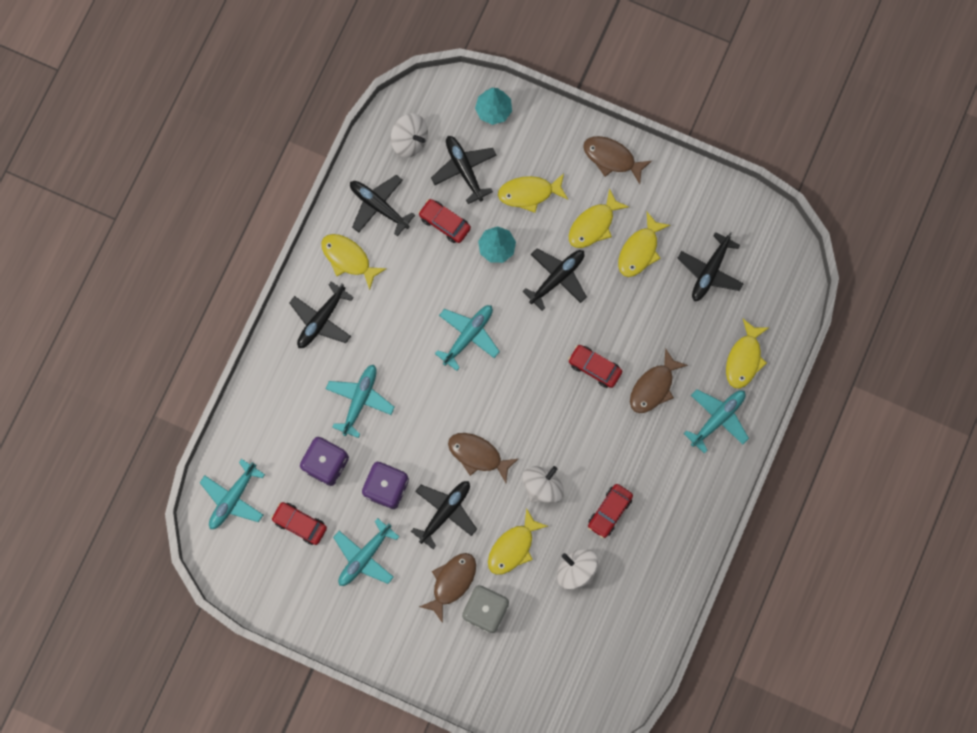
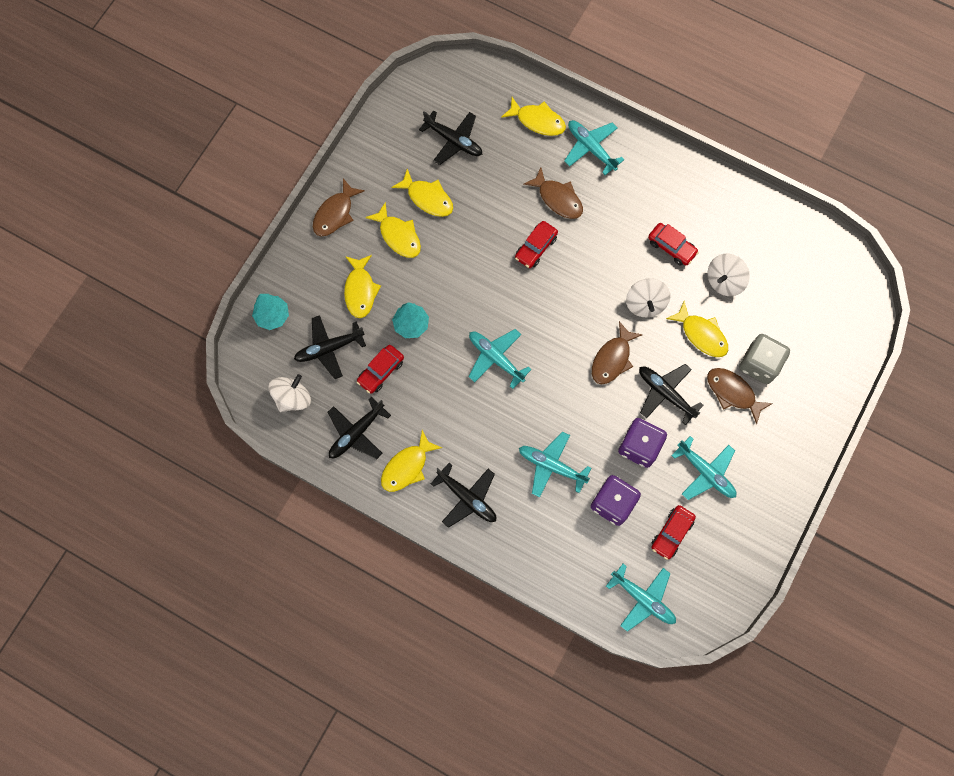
camera: 85 degrees left, 5 degrees down
black plane [522,249,587,311] -> none
white spinning top [522,466,564,503] -> white spinning top turned 135 degrees counterclockwise [626,278,670,317]

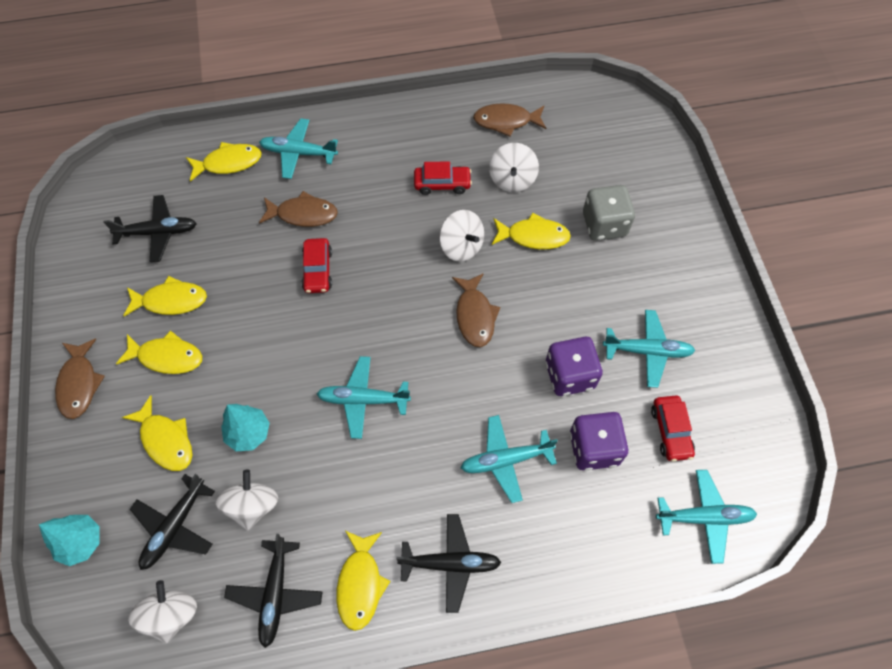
camera: 40 degrees left, 10 degrees down
red car [357,345,404,394] -> white spinning top [215,470,278,531]
black plane [639,364,704,425] -> none
brown fish [707,368,773,424] -> brown fish moved to [473,103,546,137]

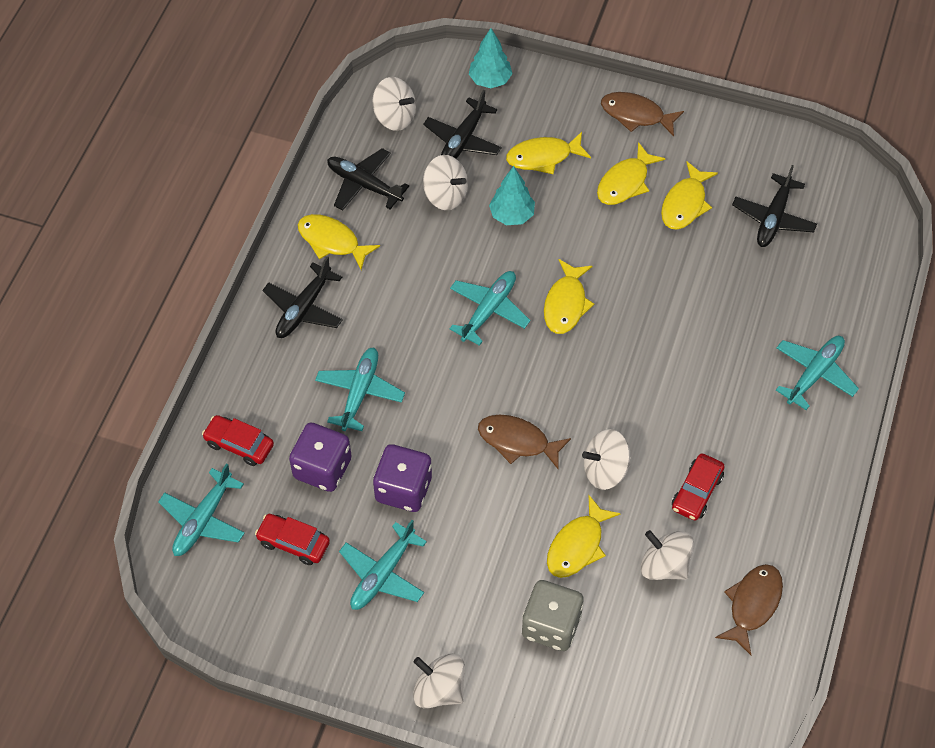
camera: 120 degrees right, 5 degrees down
black plane [130,474,215,570] -> black plane turned 120 degrees counterclockwise [423,90,502,159]
yellow fish [186,142,262,182] -> yellow fish moved to [544,259,594,334]
brown fish [259,191,338,227] -> none
red car [301,238,332,293] -> red car moved to [202,415,274,466]
none -> white spinning top [413,654,465,708]

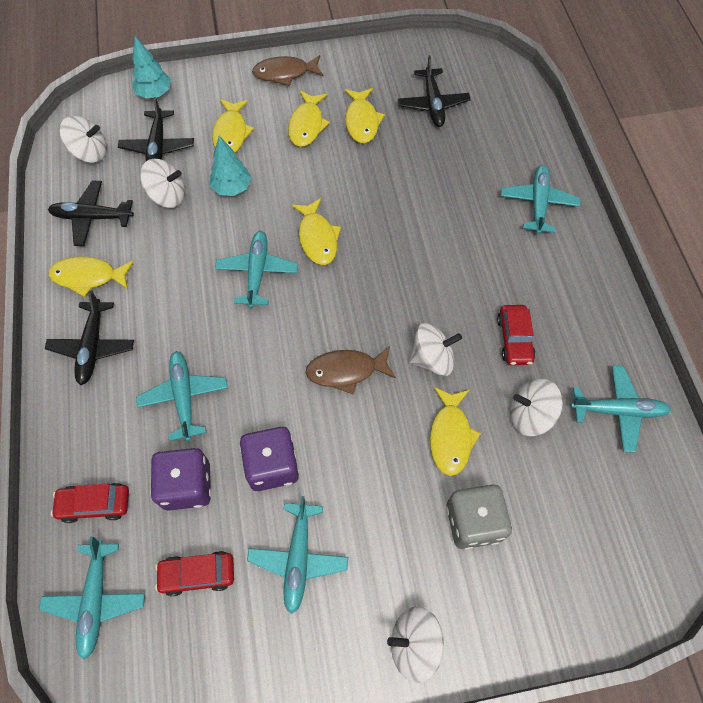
camera: 30 degrees left, 5 degrees up
yellow fish [506,132,591,174] -> yellow fish turned 45 degrees counterclockwise [212,99,254,153]
white spinning top [582,429,631,490] -> white spinning top turned 150 degrees counterclockwise [409,323,462,376]
brown fish [715,564,783,655] -> turquoise plane [570,366,671,452]

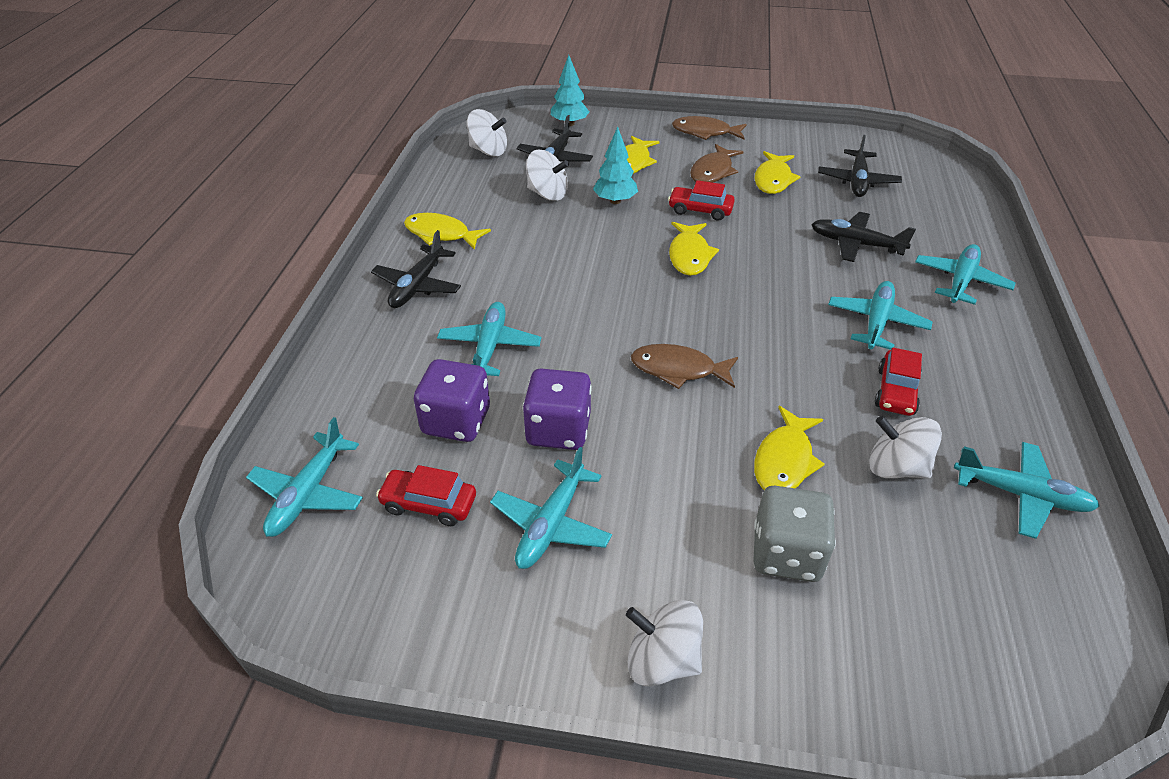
camera: 20 degrees right, 20 degrees down
black plane [48,180,134,246] -> black plane moved to [811,212,916,262]
red car [51,483,129,523] -> red car moved to [668,180,735,221]
turquoise plane [215,231,298,308] -> turquoise plane moved to [828,281,932,350]
yellow fish [288,91,330,147] -> brown fish [690,144,744,183]
white spinning top [409,323,462,376] -> none

